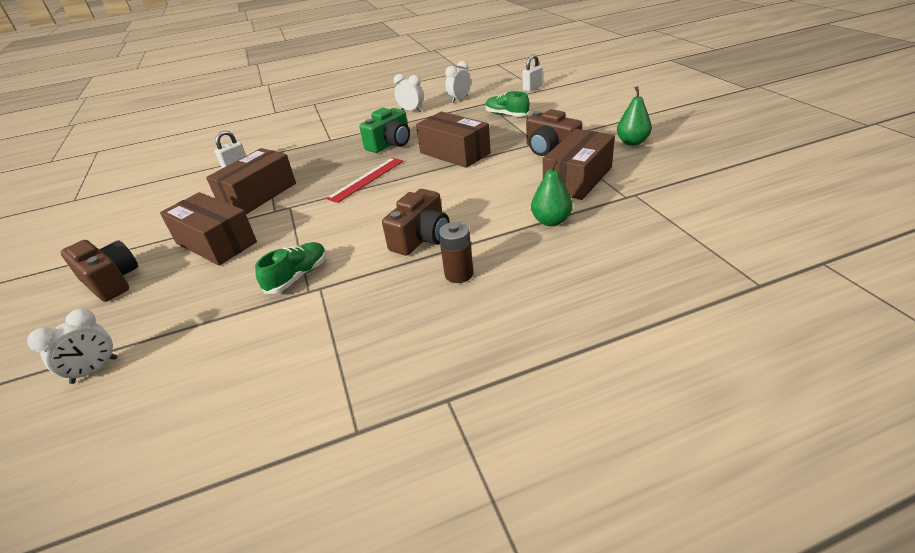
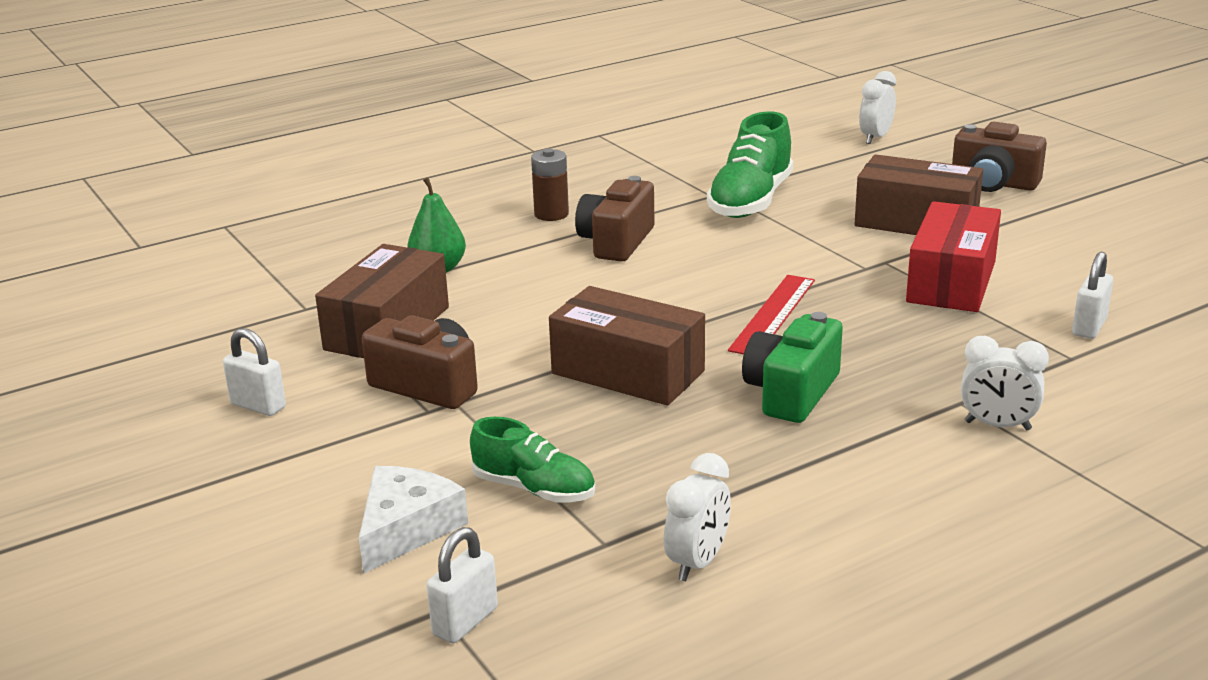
camera: 165 degrees right, 10 degrees down
brown box [206,148,296,214] -> red box [906,201,1001,312]
green shoe [255,242,326,294] -> green shoe [707,111,793,218], size x1.61
white clock [394,74,424,112] -> white clock moved to [961,336,1049,430]
green pear [617,86,652,146] -> white padlock [223,328,286,416]
none -> white cheese [359,466,468,574]

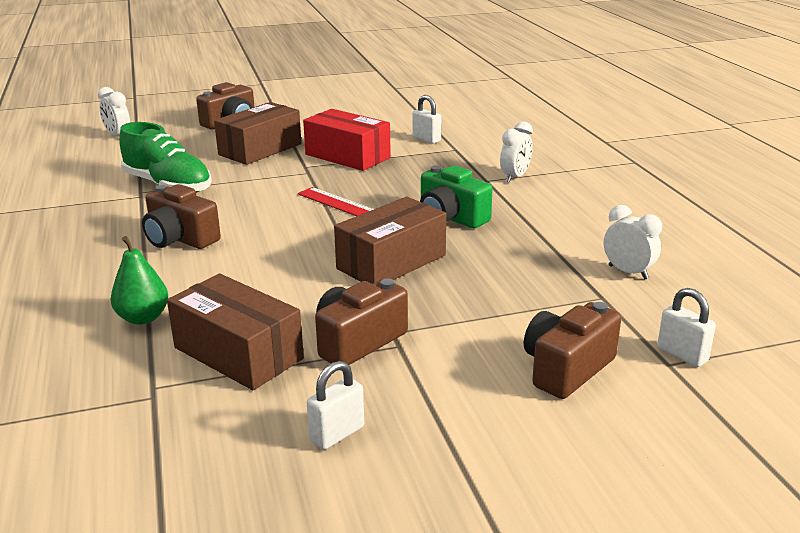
camera: 75 degrees left, 0 degrees up
white cheese [359,466,468,574] -> brown camera [524,302,621,399]
green shoe [470,417,595,502] -> none
brown battery [531,148,569,221] -> none

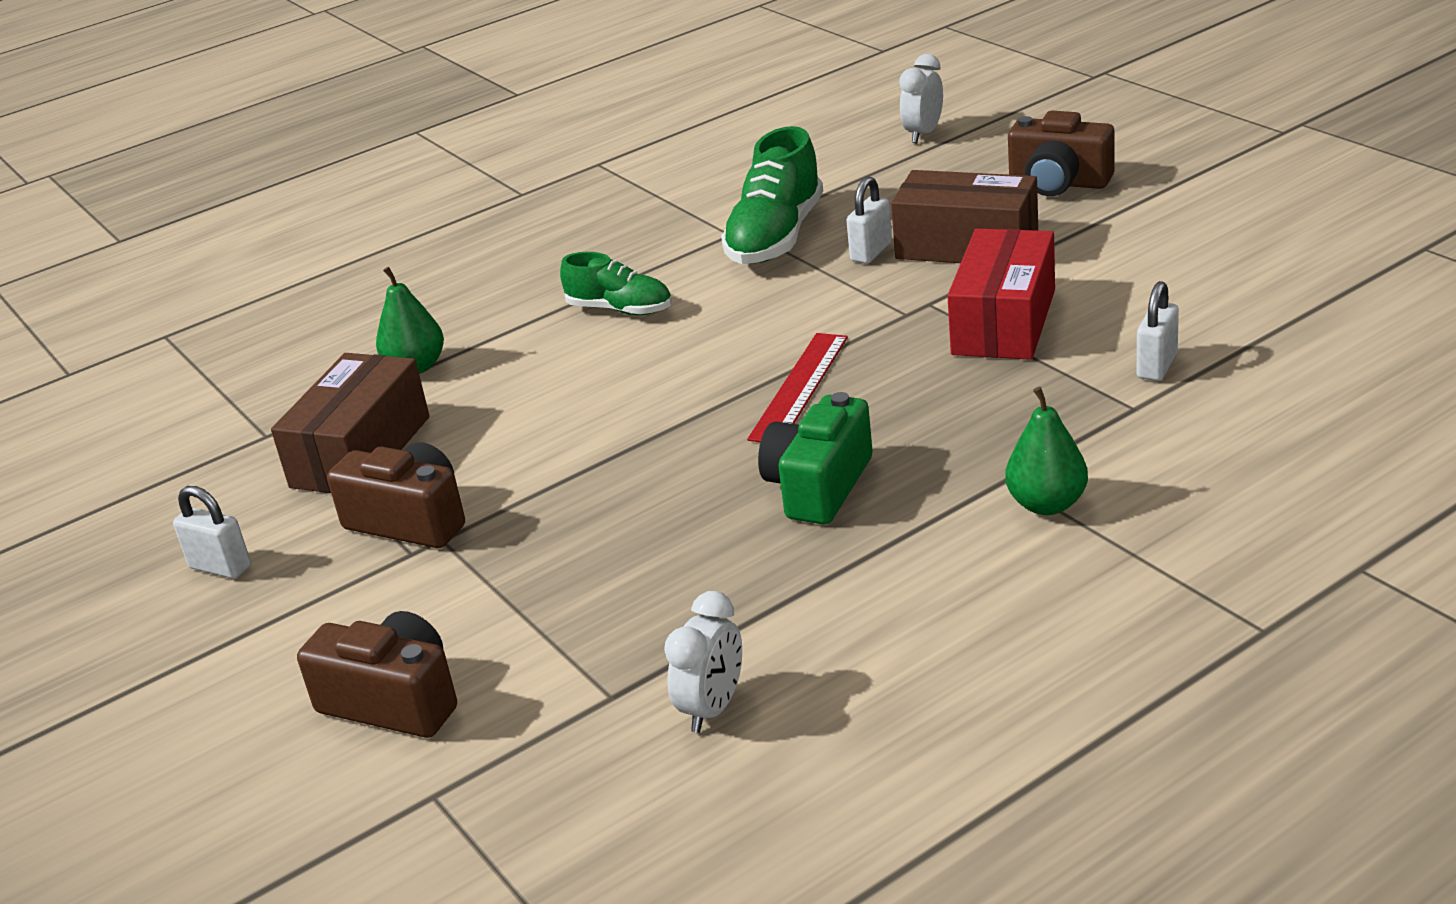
camera: 75 degrees right, 5 degrees up
brown camera [142,184,221,249] -> green shoe [560,252,672,315]
brown box [334,197,446,284] -> none
white clock [500,121,533,183] -> green pear [1005,387,1088,515]
white padlock [657,288,716,367] -> white padlock moved to [846,176,892,264]

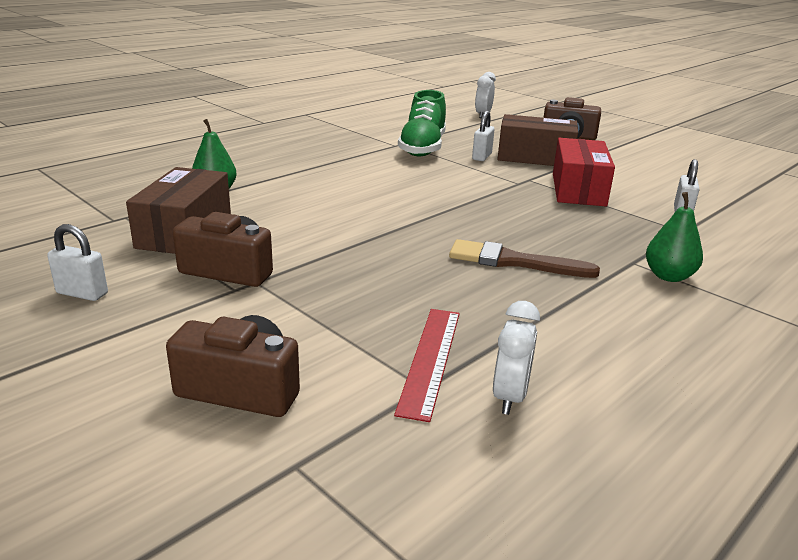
camera: 15 degrees left, 5 degrees down
green shoe [560,252,672,315] -> none
red ruler [747,333,848,442] -> red ruler moved to [394,309,460,422]
green camera [758,392,873,524] -> brown brush [449,239,600,278]

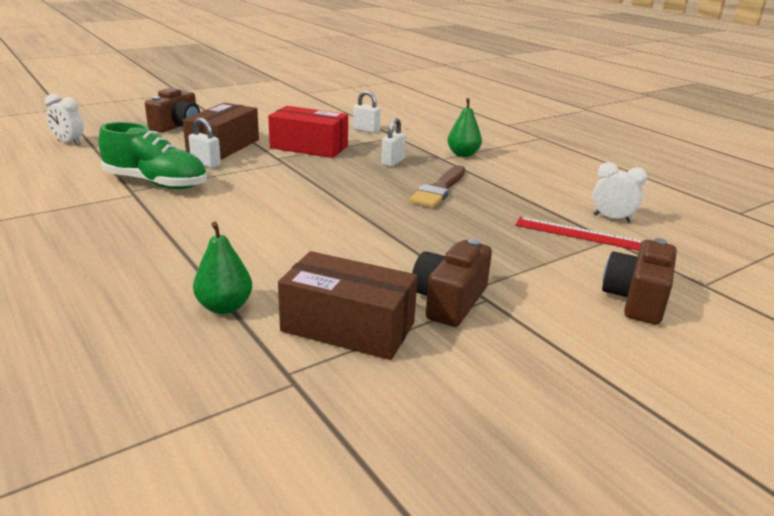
camera: 80 degrees left, 0 degrees up
white padlock [47,224,108,301] -> white padlock moved to [381,118,406,167]

